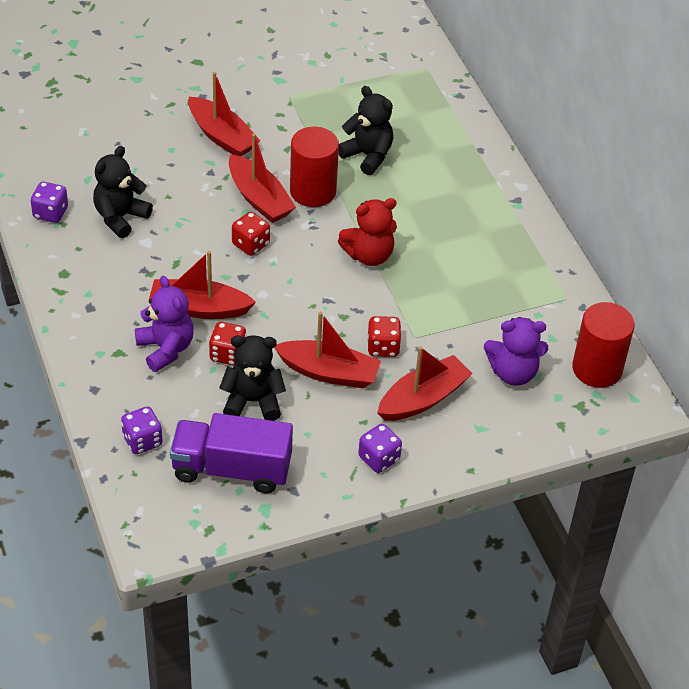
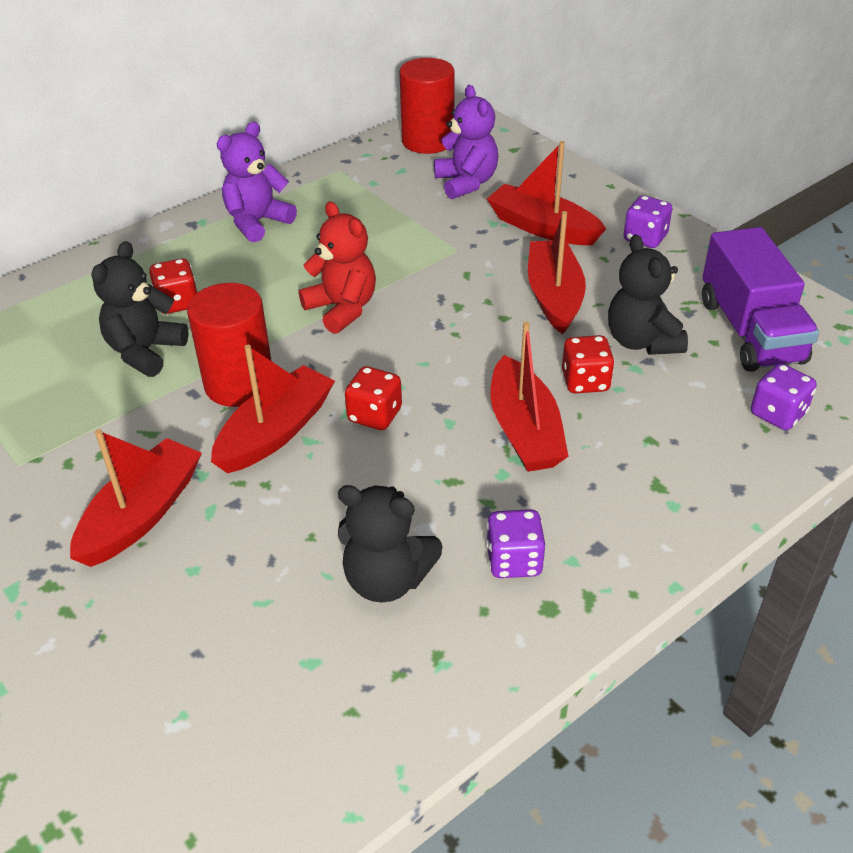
camera: 105 degrees left, 5 degrees down
purple dice [31,182,68,223] -> purple dice moved to [486,509,545,578]
purple teddy bear [135,276,194,372] -> purple teddy bear moved to [217,122,297,242]
red dice [368,316,402,357] -> red dice moved to [149,259,197,314]

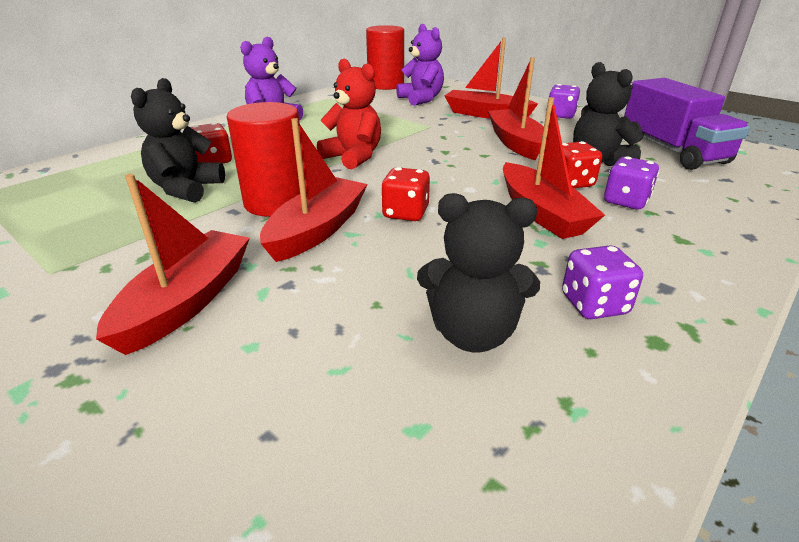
camera: 10 degrees left, 10 degrees down
purple dice [751,363,816,430] -> purple dice moved to [604,156,659,209]

